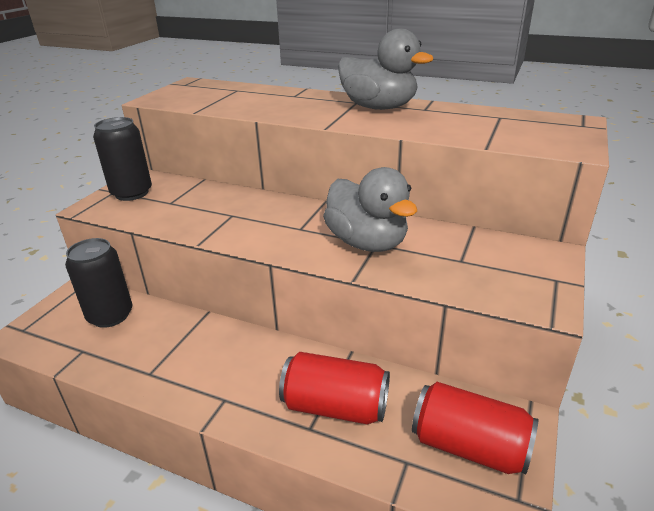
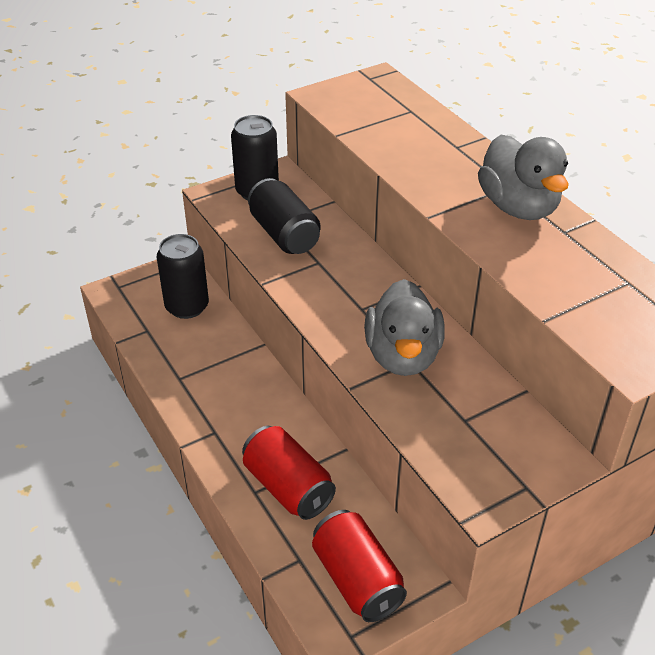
camera: 35 degrees right, 10 degrees up
none -> black can [248,178,320,254]

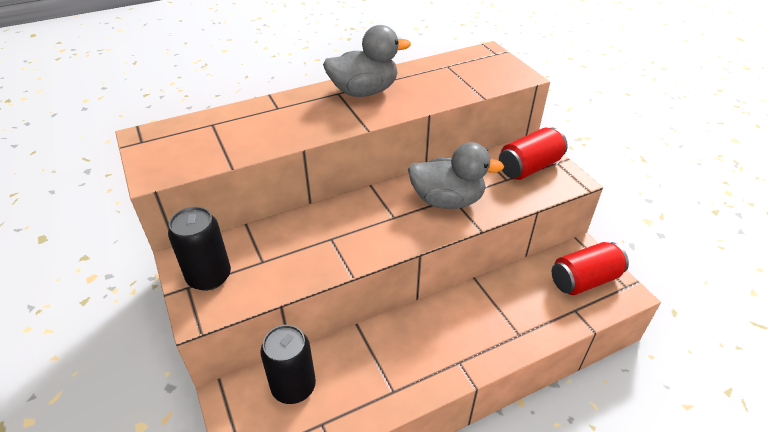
camera: 85 degrees left, 0 degrees up
red can [242,426,336,520] -> red can moved to [499,128,568,180]
black can [248,178,320,254] -> none

